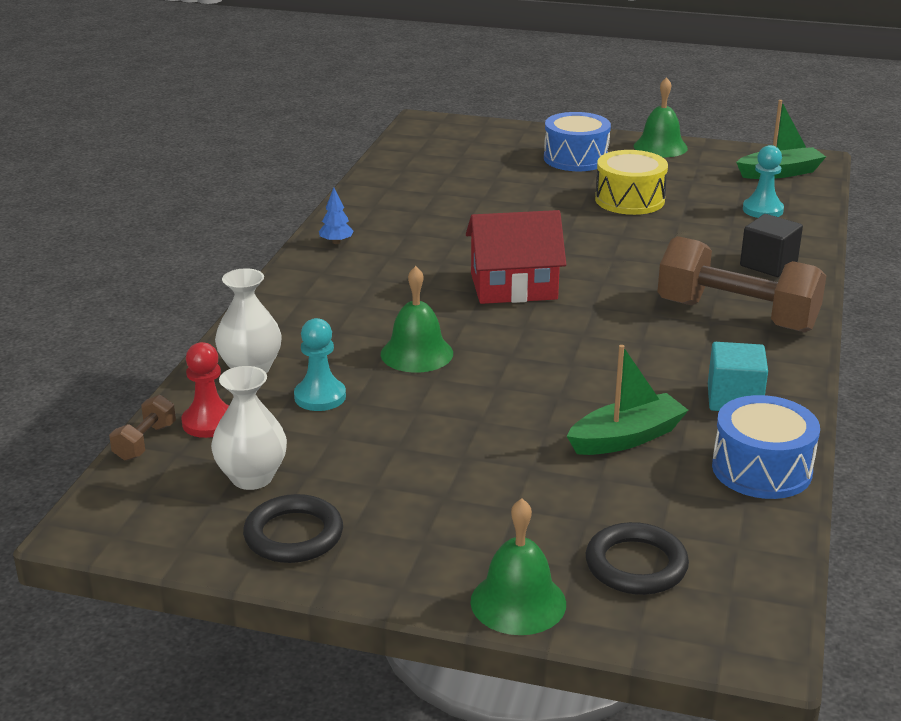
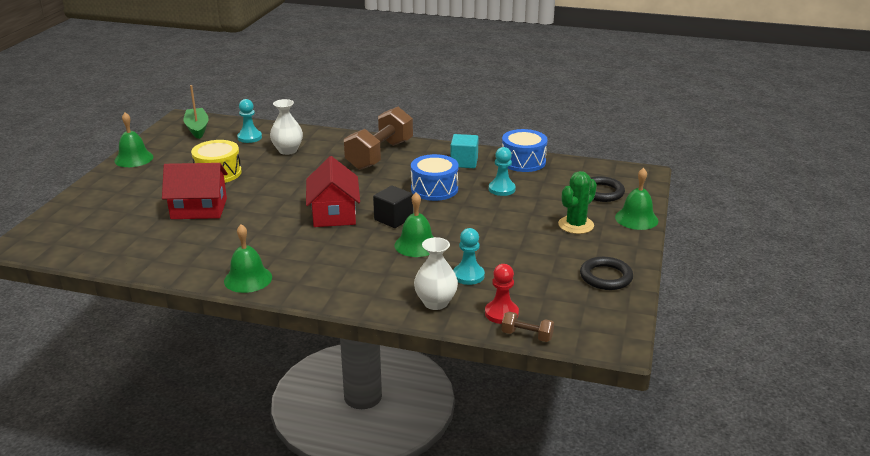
camera: 90 degrees left, 0 degrees up
white vase [211,366,287,490] -> white vase moved to [270,99,303,155]
blue tree [319,188,354,244] -> green bell [224,224,272,293]
blue drum [544,112,611,171] -> blue drum moved to [411,154,459,201]
green boat [567,345,688,455] -> turquoise pawn [489,147,516,196]
black cube [740,214,803,277] -> black cube moved to [373,185,413,228]
none -> red house [162,163,228,219]
none -> green cactus [558,171,597,234]

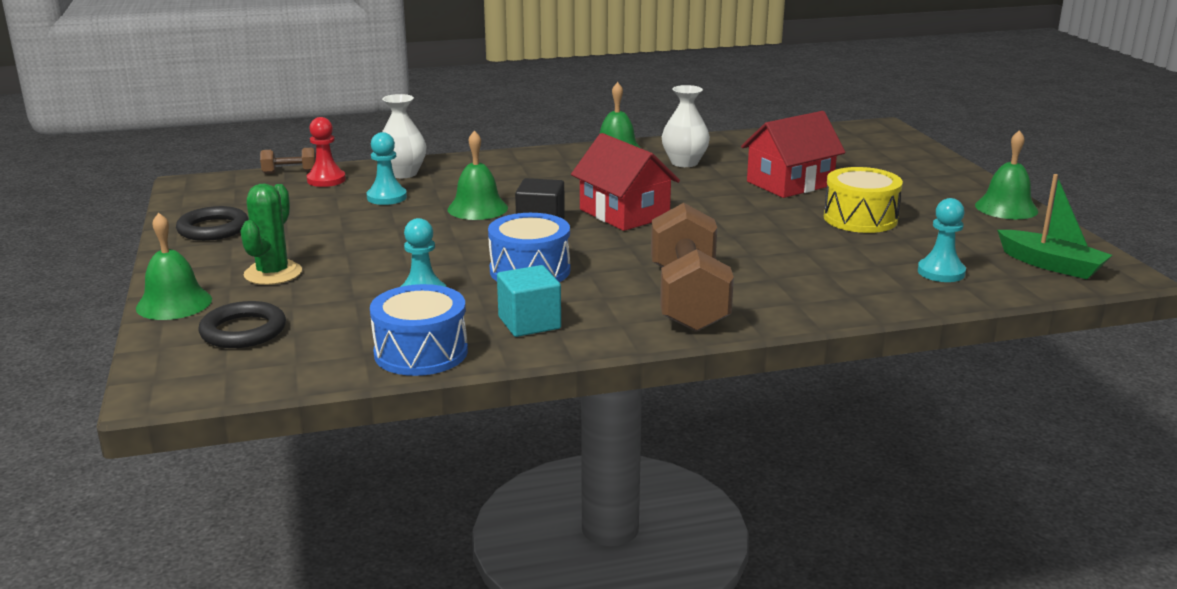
camera: 150 degrees right, 5 degrees down
white vase [270,99,303,155] -> white vase moved to [662,85,710,167]

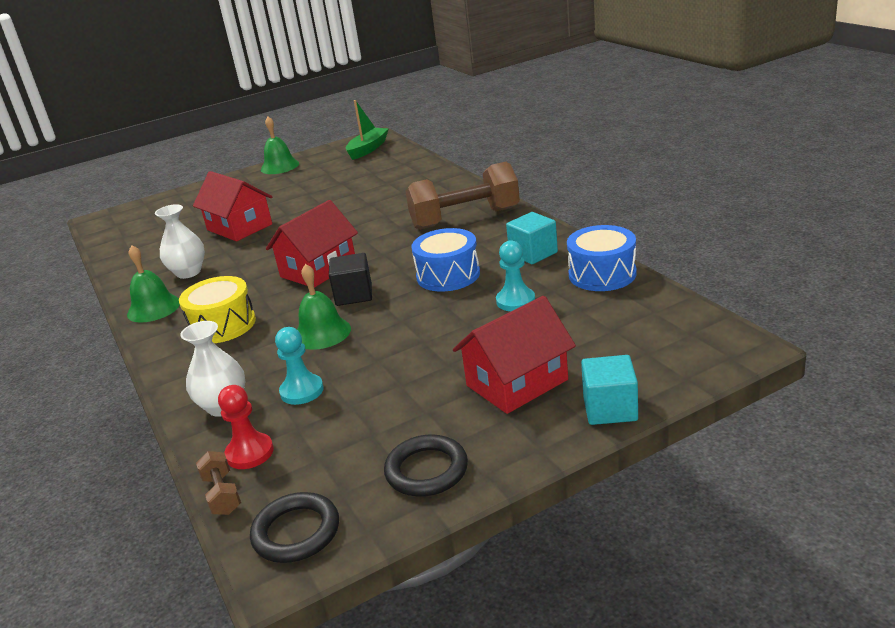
camera: 100 degrees left, 5 degrees up
green bell [136,213,212,320] -> turquoise cube [581,355,638,425]
black ring [198,301,286,348] -> black ring moved to [250,492,339,563]
green cactus [240,183,302,285] -> red house [453,296,576,414]
yellow drum [824,167,903,233] -> yellow drum moved to [179,276,256,343]
turquoise pawn [918,198,966,282] -> none

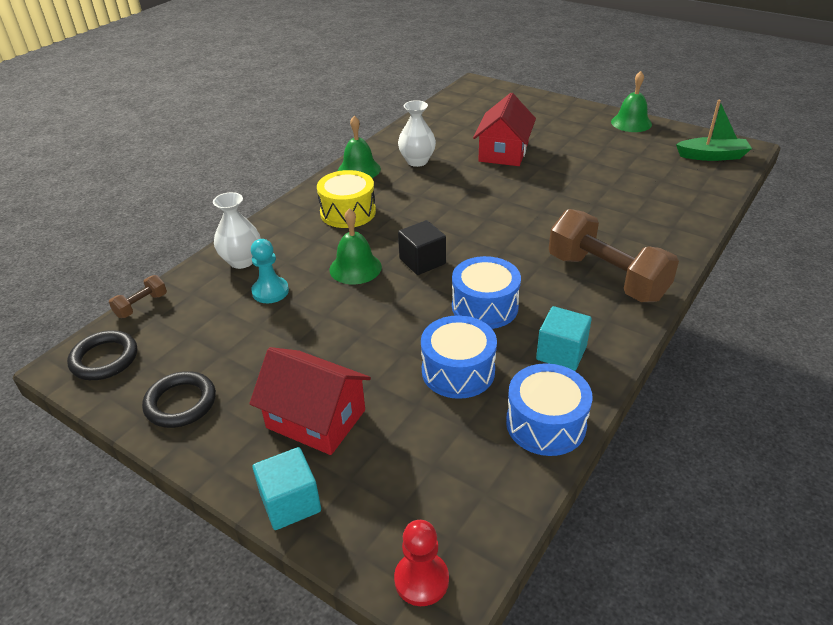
camera: 60 degrees right, 10 degrees up
red pawn [218,385,274,469] -> red pawn moved to [394,520,449,606]
red house [266,200,358,288] -> none
turquoise pawn [496,240,535,311] -> blue drum [421,315,497,399]

